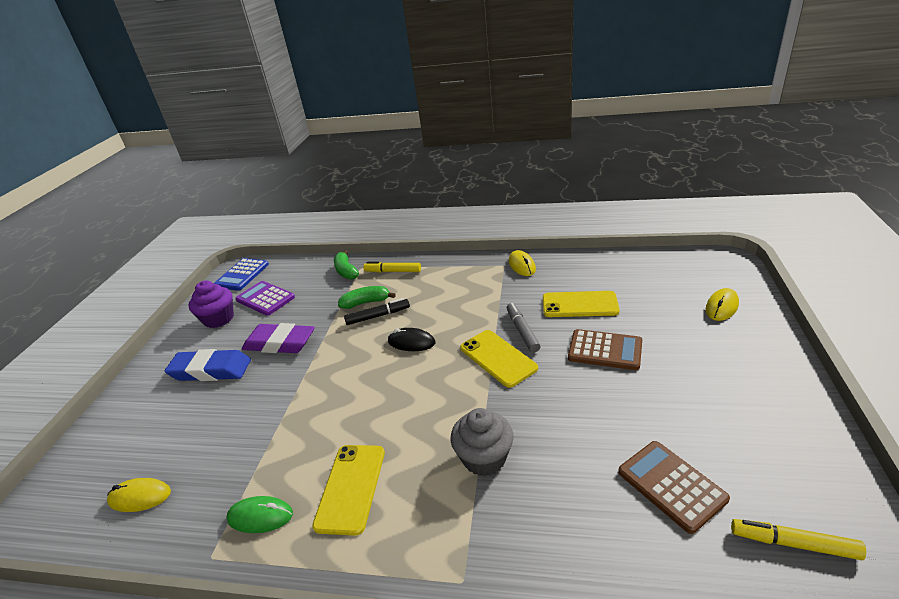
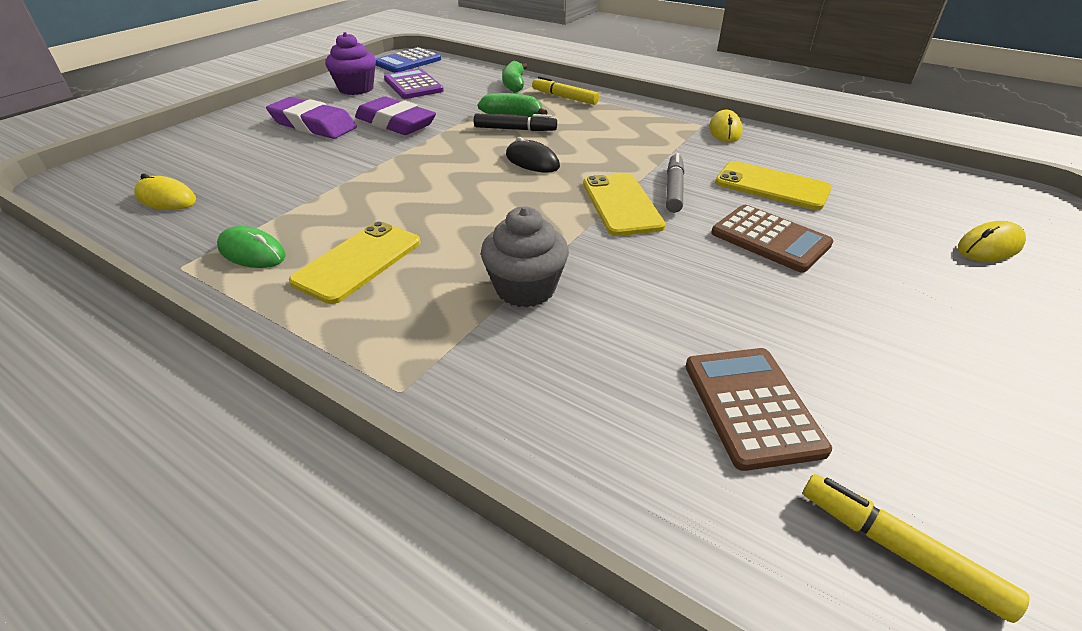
camera: 20 degrees right, 5 degrees up
blue eraser [165,349,251,381] -> purple eraser [266,97,357,139]

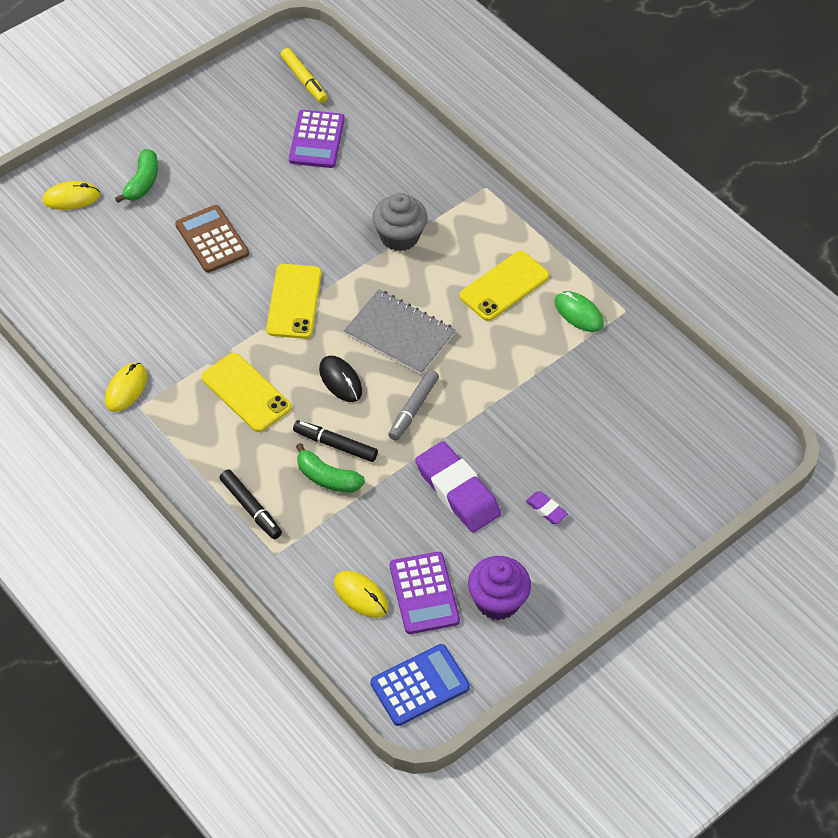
camera: 165 degrees left, 15 degrees up
yellow mouse [134,173,196,210] -> yellow mouse moved to [334,571,389,618]
purple eraser [266,97,357,139] -> purple eraser [526,491,568,524], size x0.44
green banana [502,61,527,93] -> green banana moved to [115,149,158,203]
yellow marker [532,76,599,105] -> black marker [219,469,282,539]
grey marker [666,153,685,213] -> grey marker moved to [388,370,439,441]
brown calculator [685,348,832,471] -> purple calculator [289,110,345,168]
yellow phone [715,161,832,210] -> yellow phone moved to [202,353,291,432]
none -> grey notebook [344,289,456,375]

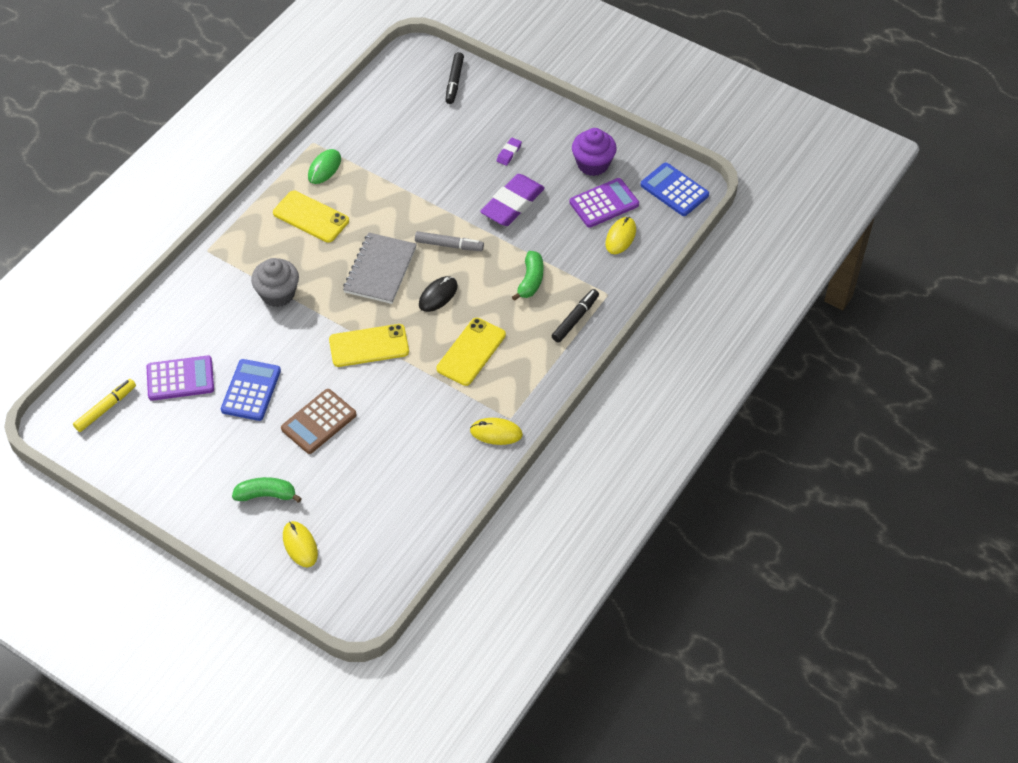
camera: 105 degrees left, 0 degrees up
black marker [293,420,378,462] -> black marker moved to [445,52,464,104]
none -> blue calculator [221,359,281,421]

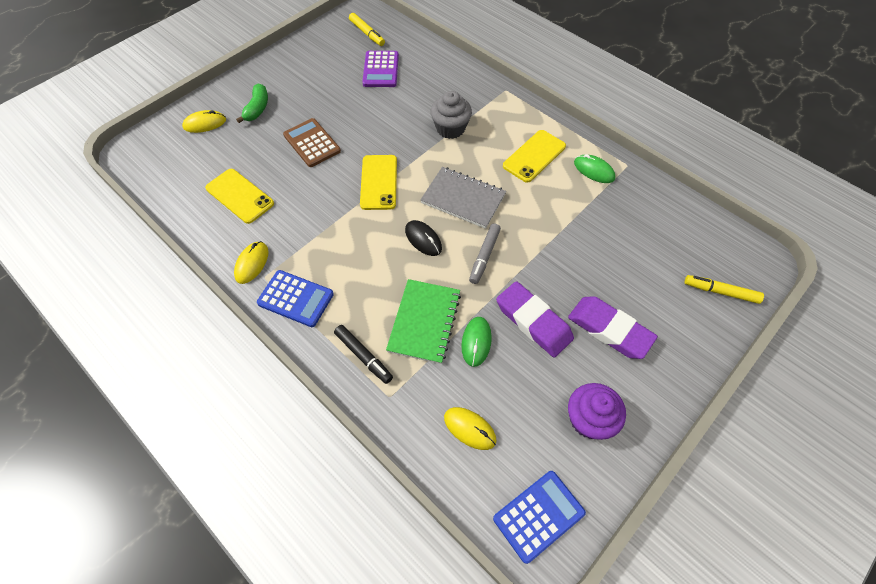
camera: 100 degrees right, 5 degrees up
blue calculator [221,359,281,421] -> blue calculator moved to [257,270,334,327]
yellow phone [436,318,506,386] -> yellow phone moved to [205,169,274,224]
black marker [445,52,464,104] -> yellow marker [685,275,764,304]
purple eraser [497,138,522,166] -> purple eraser [568,296,658,359], size x2.25
green banana [512,251,543,301] -> green notebook [386,279,461,364]
purple calculator [569,178,639,228] -> none
none -> green mouse [461,317,492,367]

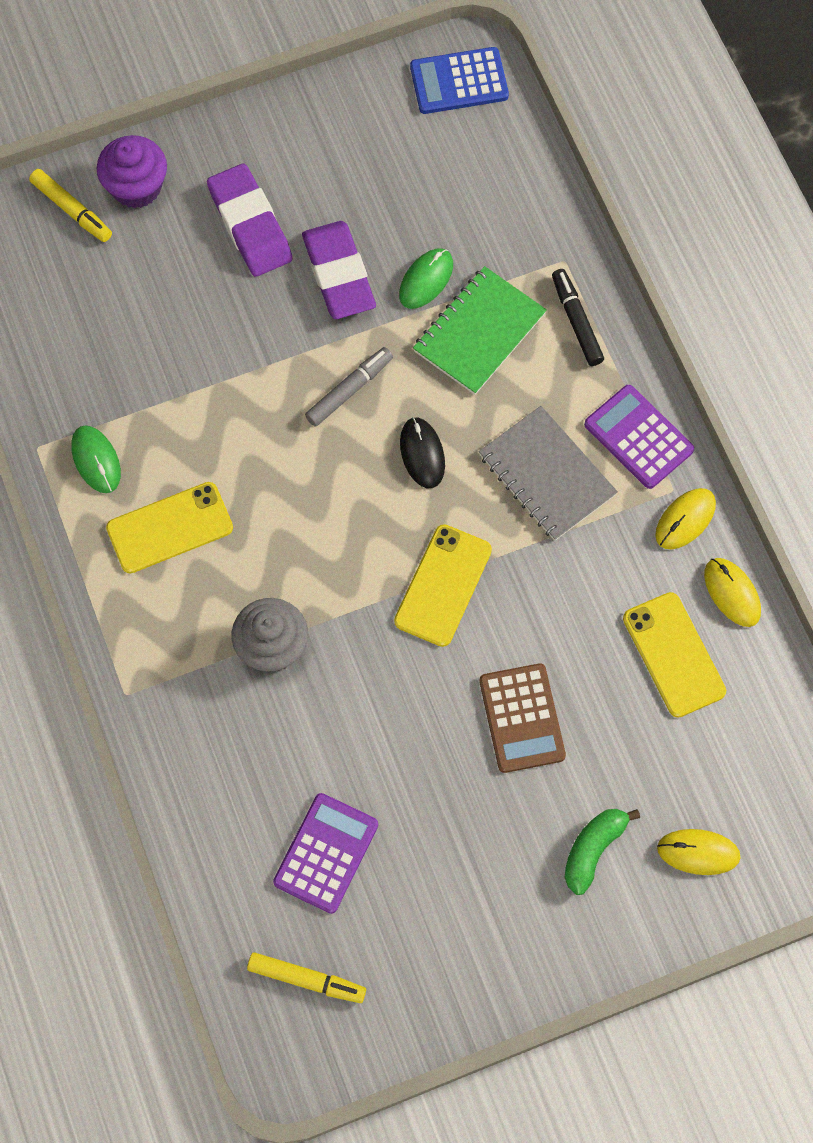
camera: 155 degrees left, 10 degrees up
blue calculator [257,270,334,327] -> purple calculator [584,385,694,489]
yellow marker [349,13,385,46] -> yellow marker turned 120 degrees clockwise [247,952,366,1003]
grey notebook [421,167,506,229] -> grey notebook moved to [479,406,618,541]
yellow mouse [444,407,497,450] -> yellow mouse moved to [704,558,761,627]
purple cupcake [568,383,626,440] -> purple cupcake moved to [97,135,167,209]

